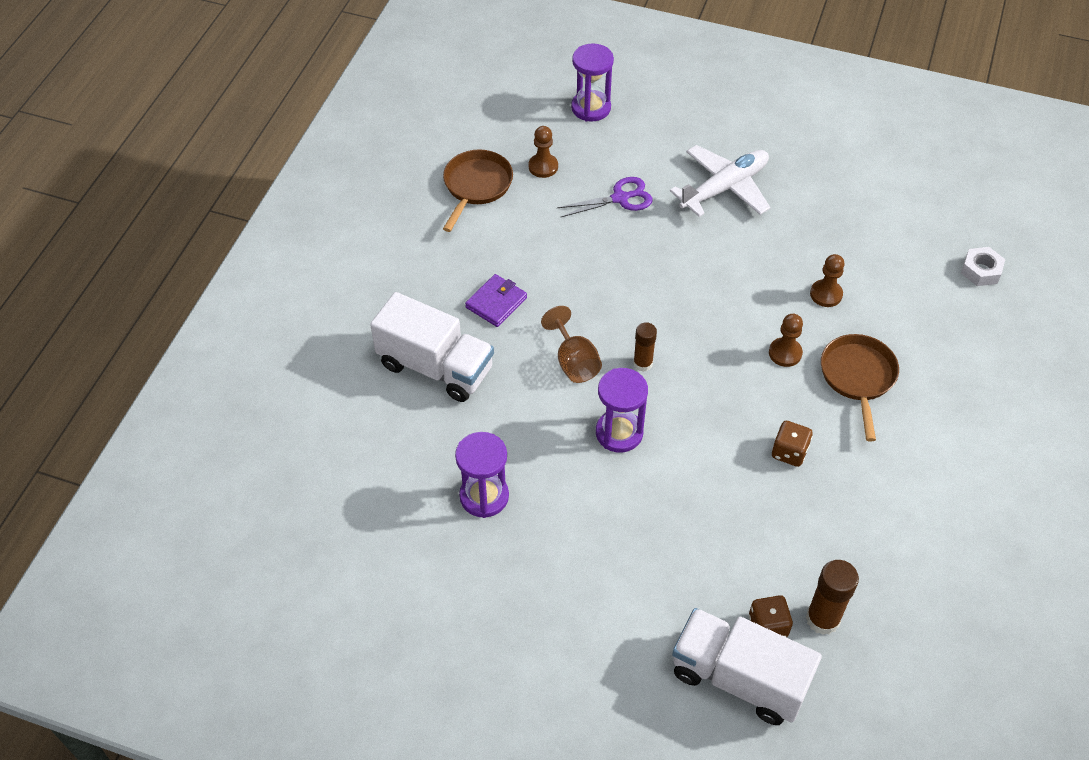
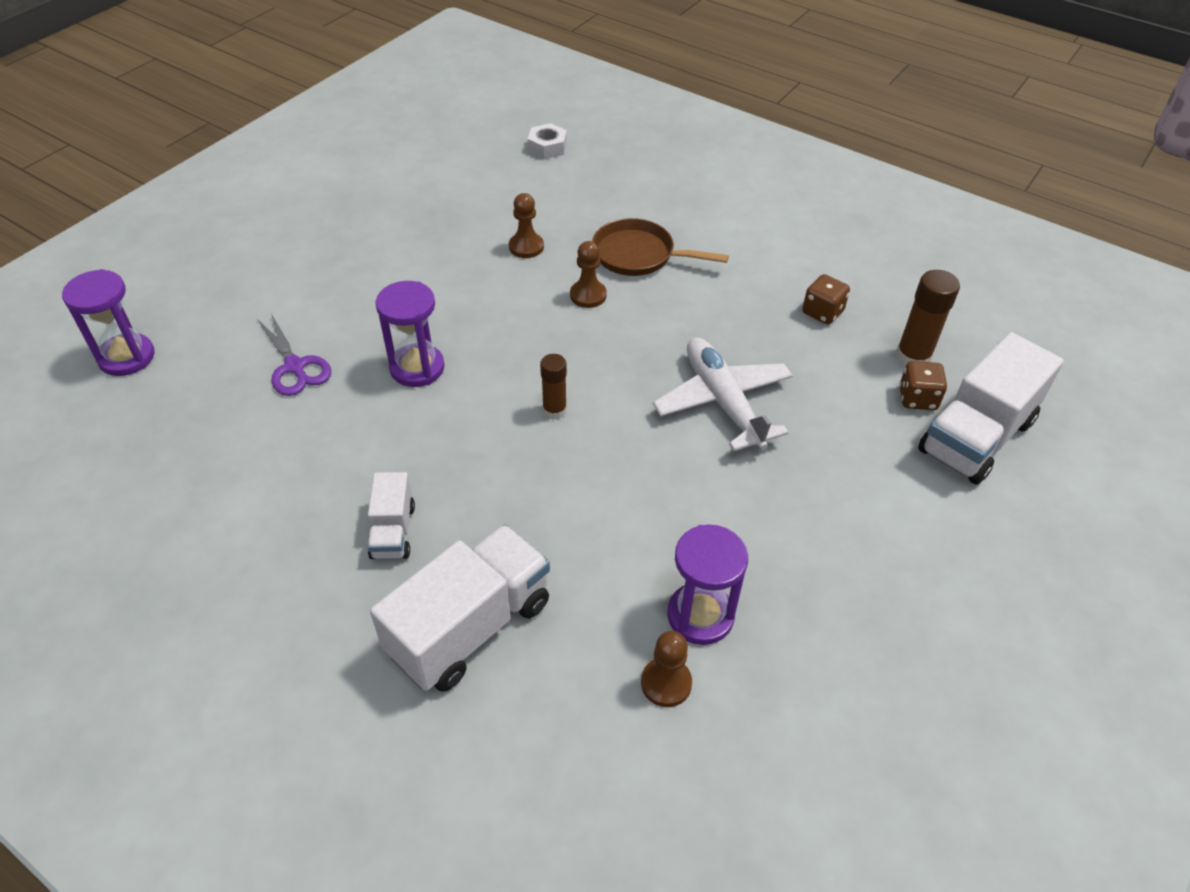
camera: 75 degrees left, 5 degrees down
brown pan [443,150,513,232] -> none
purple wallet [465,274,527,327] -> white truck [367,472,415,559]
brown pawn [529,126,558,178] -> brown pawn moved to [641,631,692,707]
brown goblet [541,306,602,383] -> none
purple scissors [557,177,653,217] -> purple scissors turned 150 degrees clockwise [257,314,331,396]
purple hourglass [596,368,648,453] -> purple hourglass moved to [376,281,445,387]
white plane [670,145,771,217] -> white plane moved to [653,338,793,451]
brown dice [772,421,813,467] -> brown dice moved to [802,274,850,325]

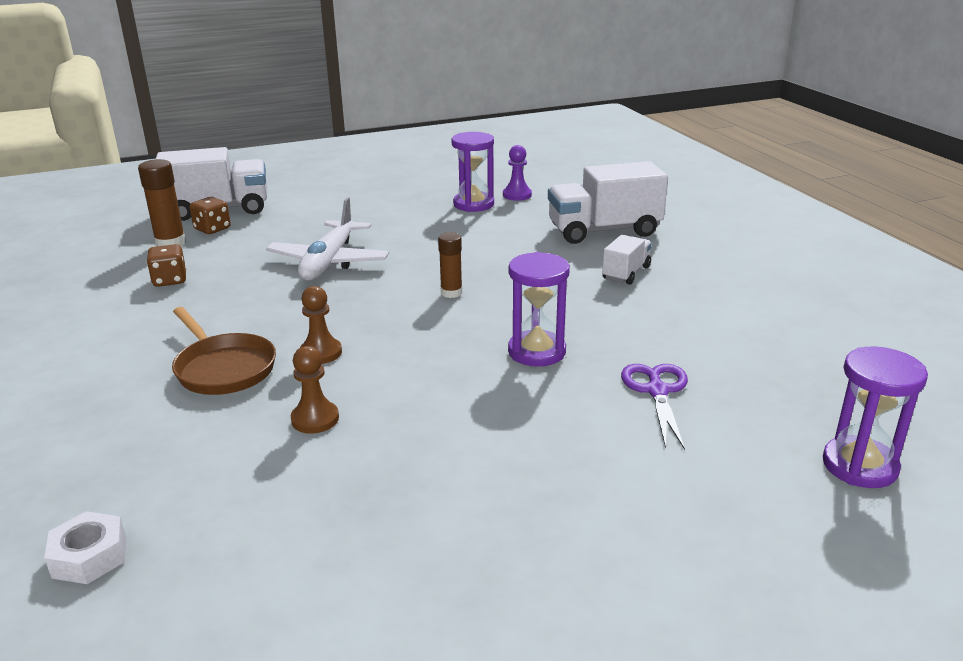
camera: 145 degrees left, 20 degrees down
brown pawn [641,631,692,707] -> purple pawn [503,145,532,201]

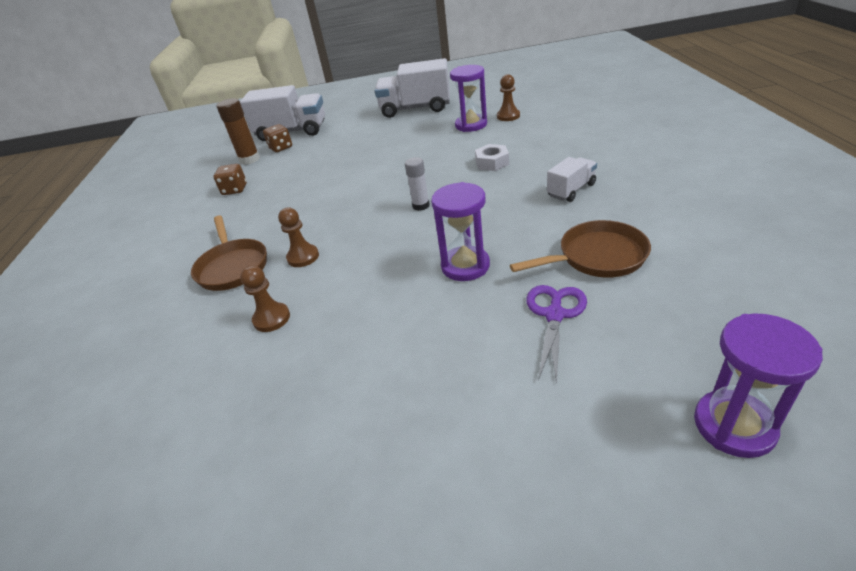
camera: 20 degrees right, 10 degrees up
white nut [44,511,126,584] -> white nut moved to [475,144,509,171]
white plane [266,197,389,281] -> none
brown glue stick [438,232,462,298] -> white glue stick [405,157,430,211]
purple pawn [503,145,532,201] -> brown pawn [497,74,520,121]
white truck [548,161,668,244] -> white truck moved to [375,58,450,118]
none -> brown pan [510,220,651,277]

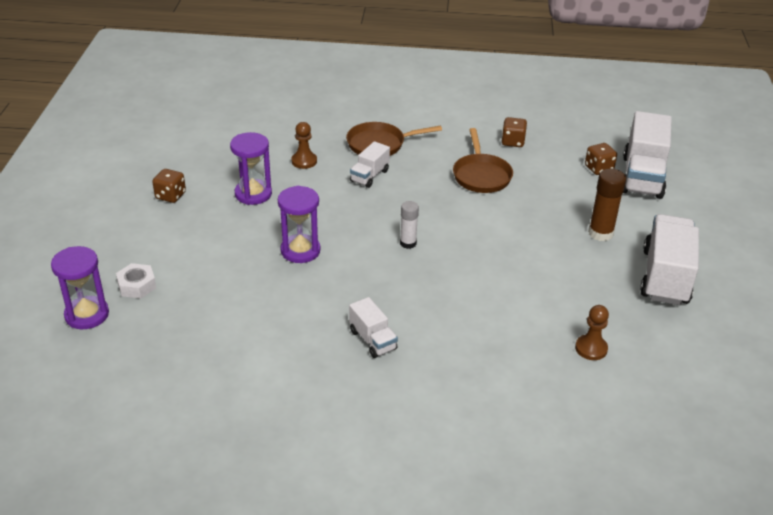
camera: 95 degrees right, 0 degrees up
brown glue stick [217,98,260,165] -> brown glue stick moved to [588,169,626,241]
brown pawn [278,208,319,267] -> white truck [350,141,390,188]
purple hourglass [450,65,487,132] -> purple hourglass moved to [230,132,272,205]
white nut [475,144,509,171] -> white nut moved to [116,263,156,299]
brown pan [510,220,651,277] -> brown pan moved to [453,128,513,193]
purple scissors [526,285,587,384] -> none
none -> brown dice [152,169,186,203]

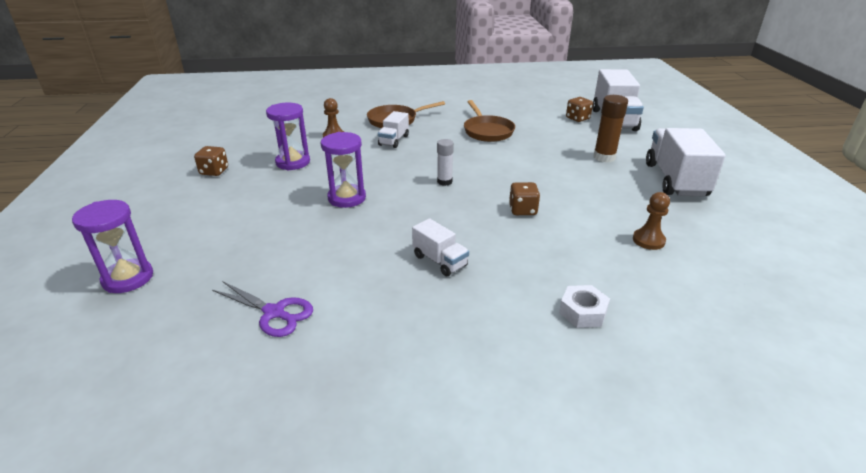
camera: 10 degrees left, 5 degrees down
white nut [116,263,156,299] -> white nut moved to [559,285,610,328]
brown dice [501,117,527,147] -> brown dice moved to [509,182,540,215]
none -> purple scissors [212,281,313,337]

